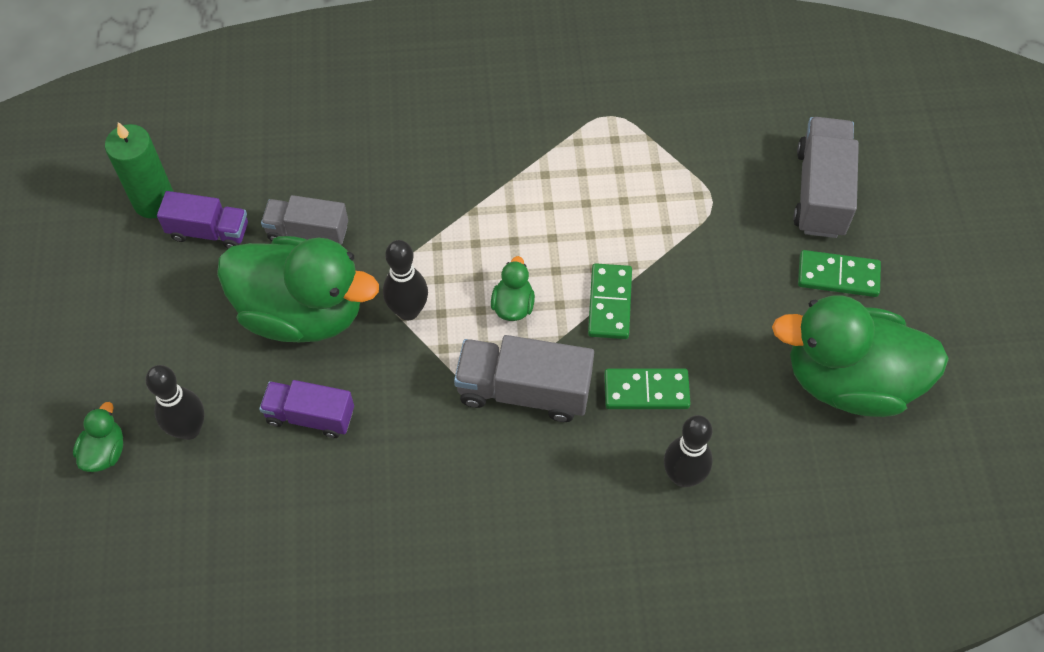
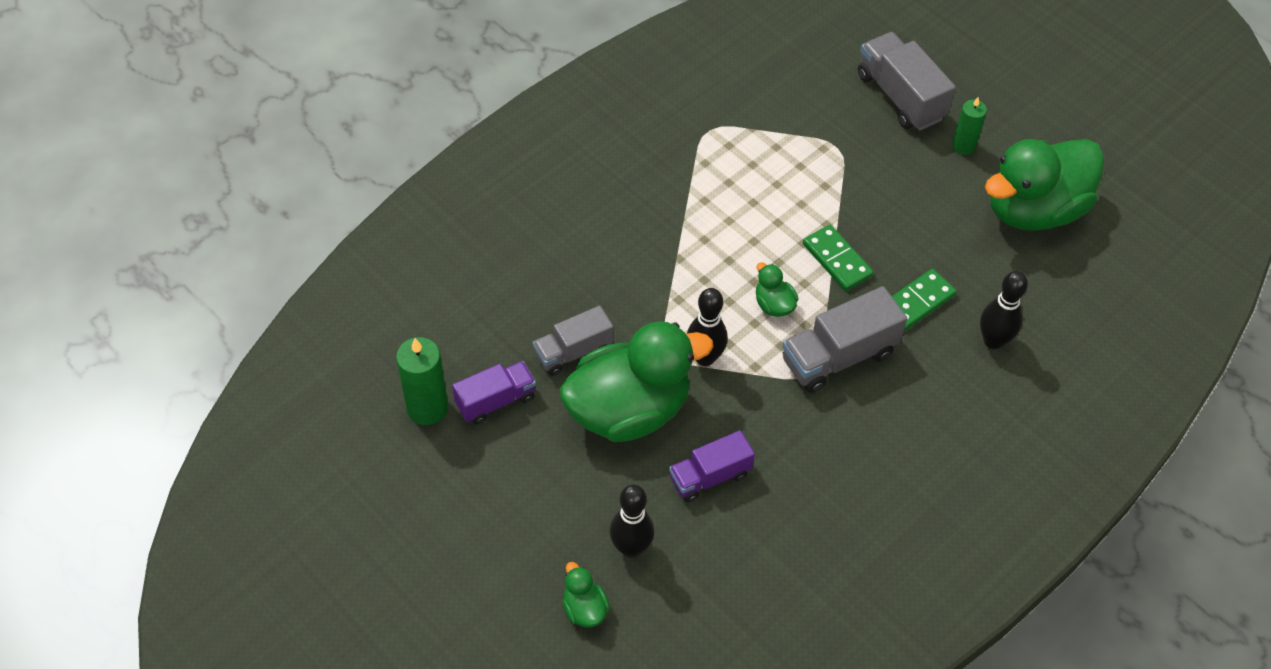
camera: 40 degrees left, 5 degrees down
green domino [798,250,881,297] -> green candle [952,97,987,155]

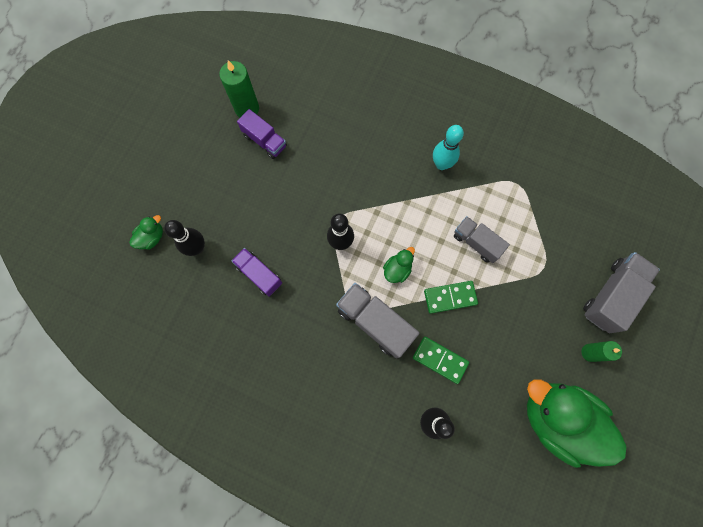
camera: 70 degrees right, 20 degrees up
grey truck [533,306,614,376] -> grey truck moved to [454,216,510,263]
green duck [560,321,713,442] -> none
green domino [803,225,874,291] -> green domino turned 45 degrees clockwise [424,281,478,314]
none -> turquoise bowling pin [433,125,464,170]

